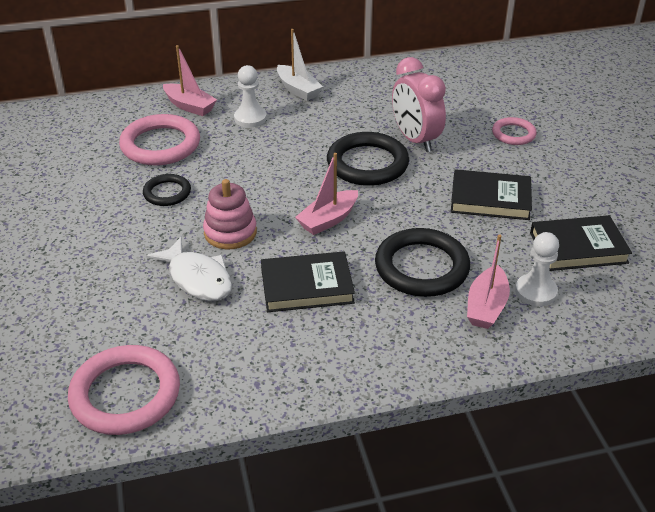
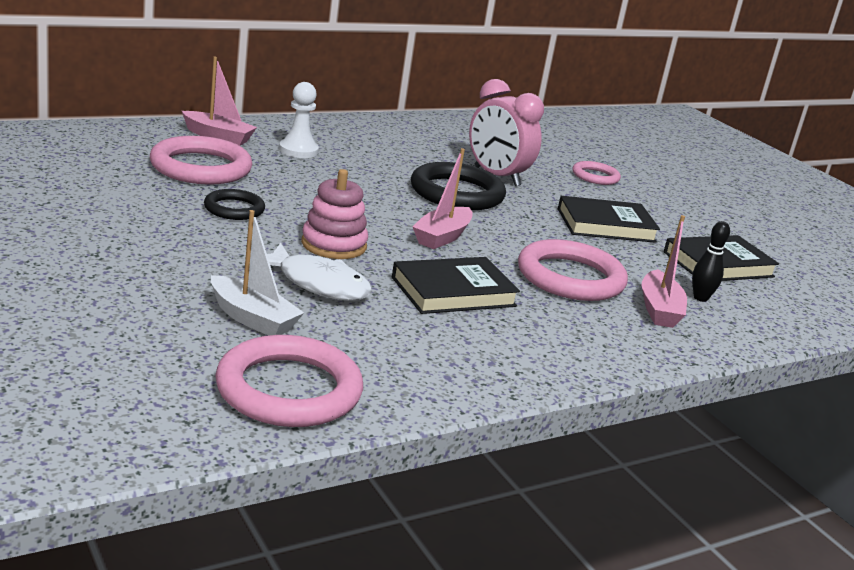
camera: 20 degrees left, 15 degrees down
white boat [277,29,323,101] -> white boat moved to [211,210,304,336]
black ring [375,228,470,297] -> pink ring [518,239,628,301]
white pawn [515,232,559,306] -> black bowling pin [692,221,730,302]

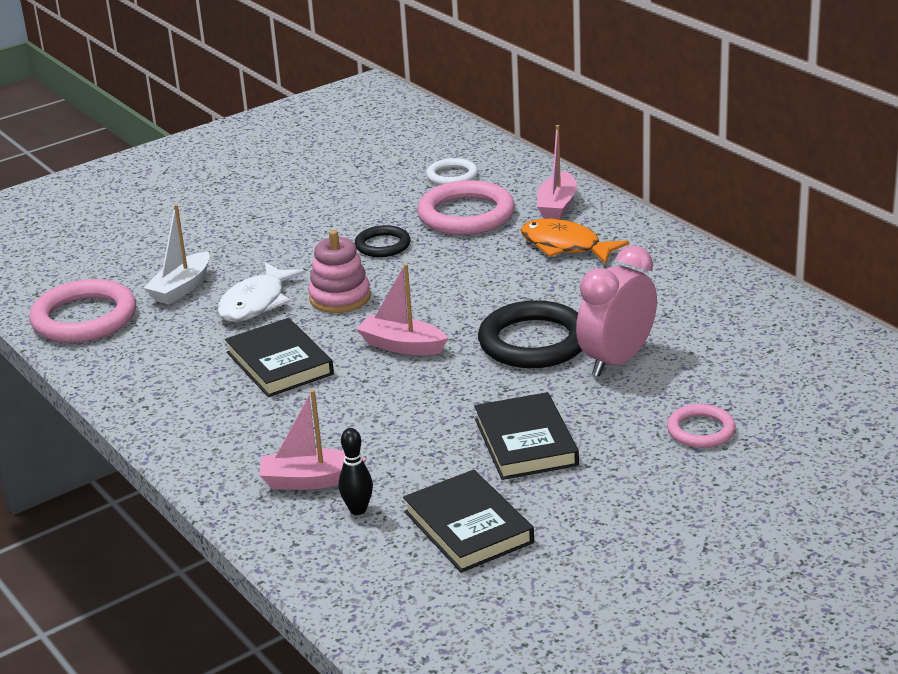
camera: 90 degrees right, 5 degrees up
white pawn [279,82,319,158] -> orange fish [520,219,629,264]
pink ring [518,239,628,301] -> none
none -> white ring [426,158,478,185]

